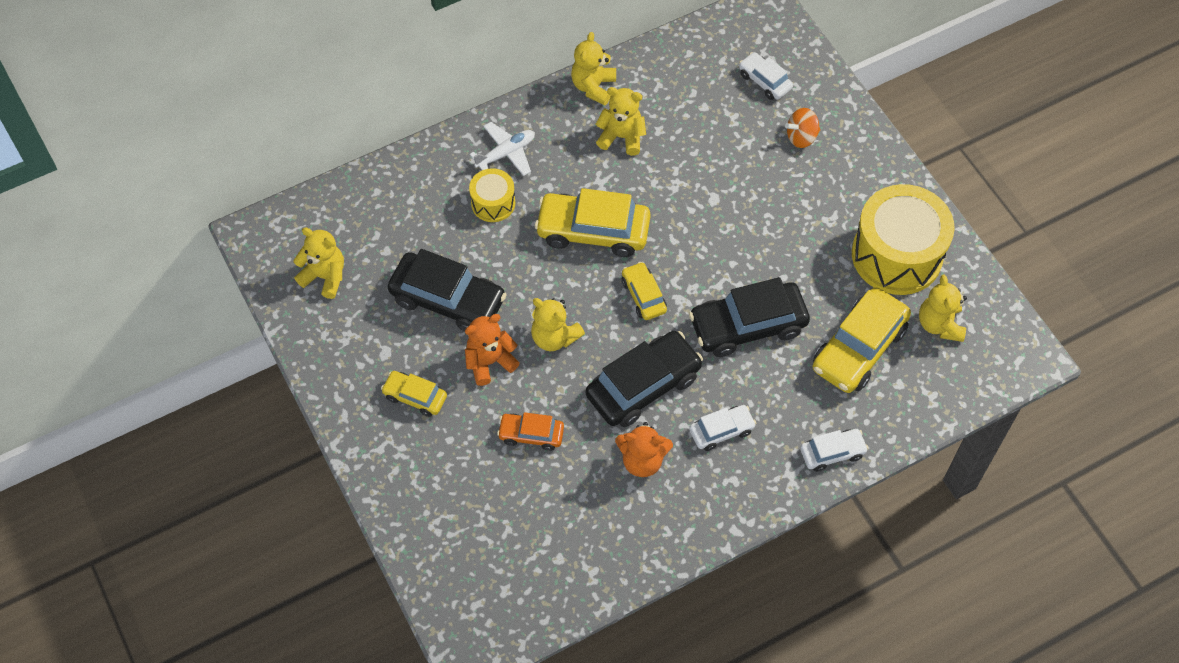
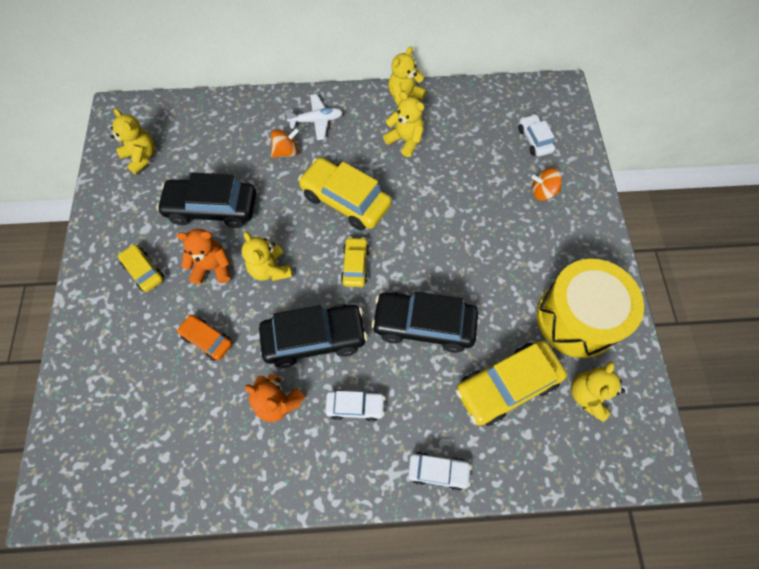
camera: 25 degrees right, 5 degrees up
black car [388,249,507,332] -> black car turned 135 degrees clockwise [156,173,256,228]
yellow drum [469,168,515,222] -> orange spinning top [271,128,299,158]

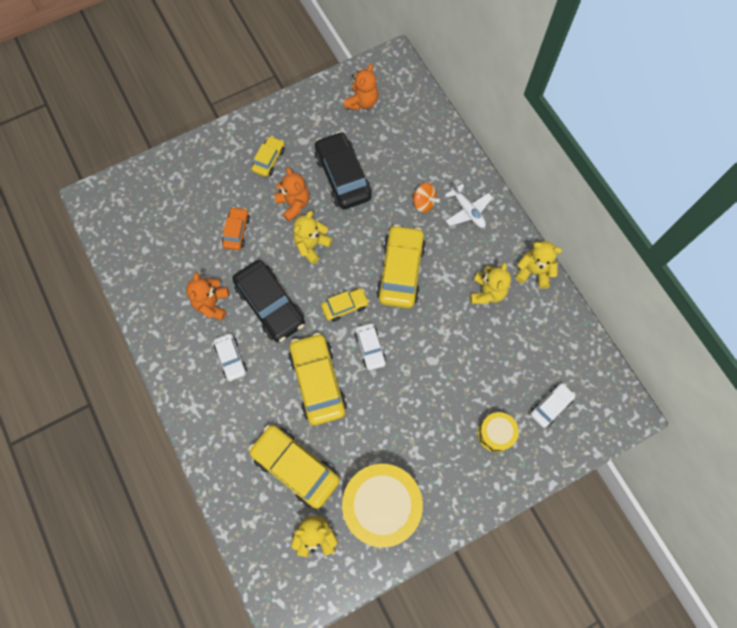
camera: 65 degrees right, 5 degrees up
yellow teddy bear [111,108,155,174] -> orange teddy bear [344,64,378,111]
black car [371,292,478,353] -> yellow car [288,333,347,425]
white car [408,452,472,491] -> white car moved to [355,323,386,371]
orange spinning top [531,168,562,201] -> yellow drum [477,412,519,453]

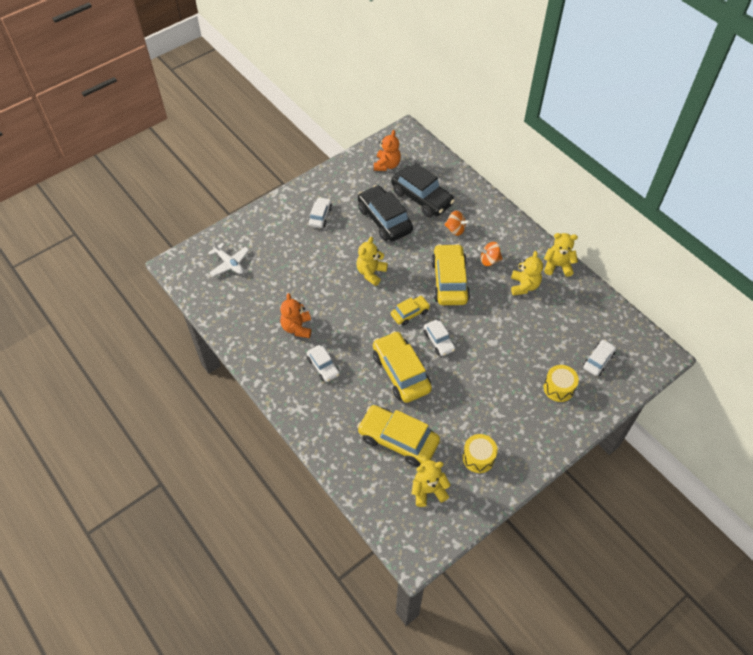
camera: 10 degrees left, 15 degrees down
orange car [222,207,250,250] -> none
black car [232,260,305,342] -> black car moved to [391,163,455,217]
yellow car [252,136,285,177] -> white car [308,197,332,228]
orange teddy bear [274,167,309,222] -> none
yellow drum [342,464,423,548] -> yellow drum [462,434,498,473], size x0.50
white plane [445,182,493,228] -> white plane moved to [208,240,249,276]
none -> orange spinning top [478,242,503,266]

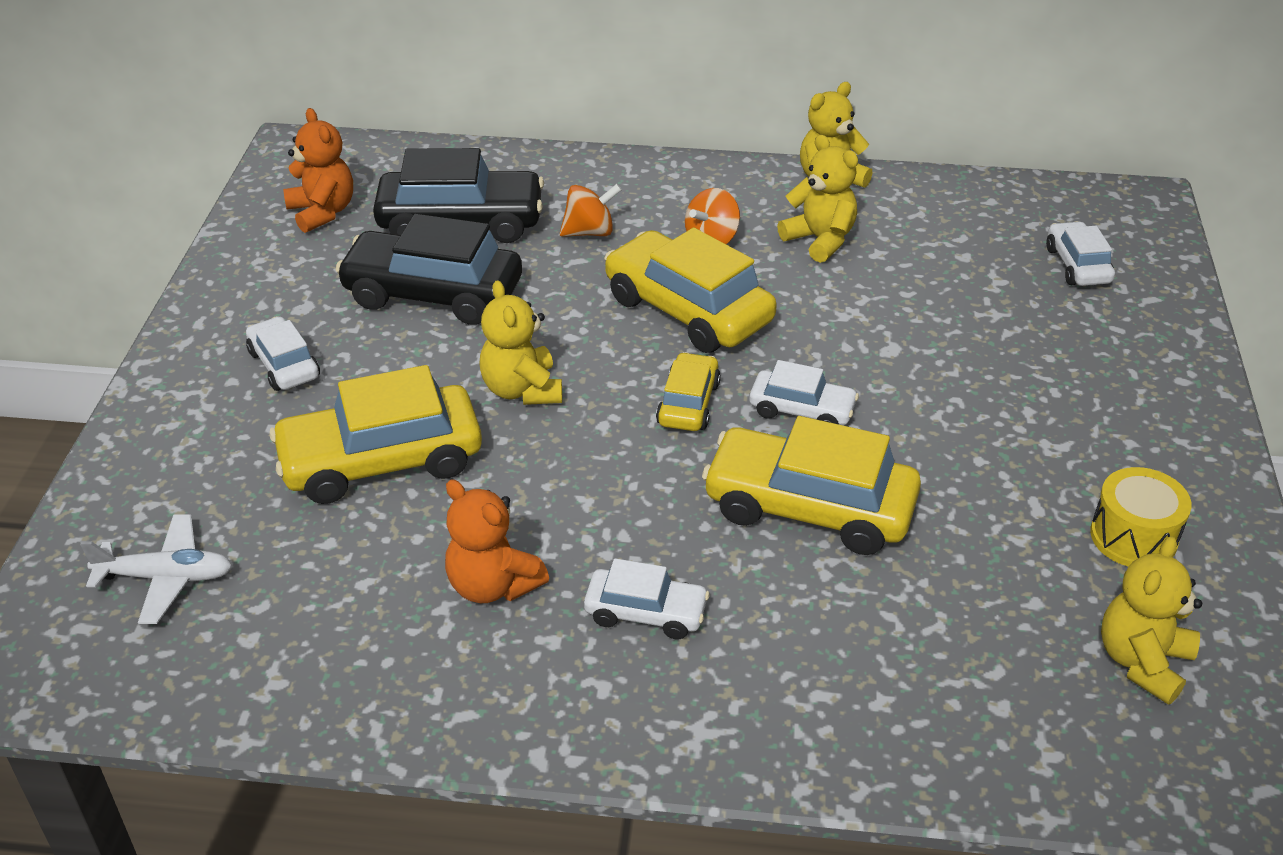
camera: 45 degrees left, 15 degrees down
yellow car [357,405,440,467] -> yellow car moved to [269,365,482,504]
yellow drum [544,365,579,402] -> none

